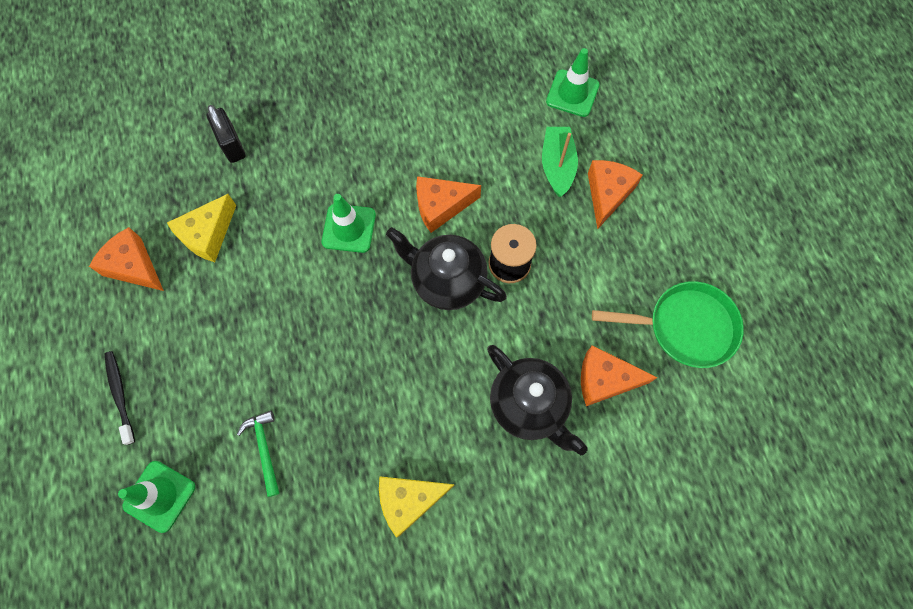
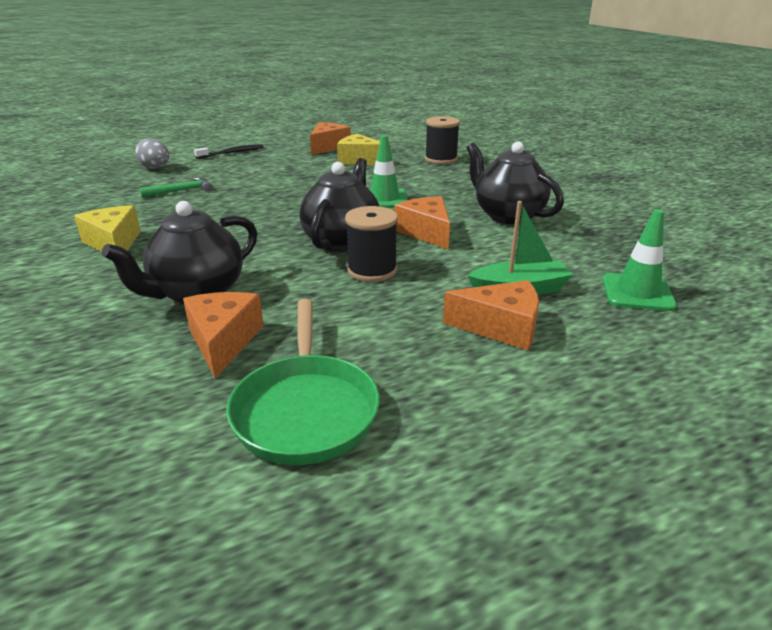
camera: 80 degrees right, 40 degrees down
green traffic cone [118,461,195,533] -> grey egg [135,138,169,169]
black padlock [206,105,246,163] -> black spool [425,116,460,164]
none -> black teapot [467,142,564,225]

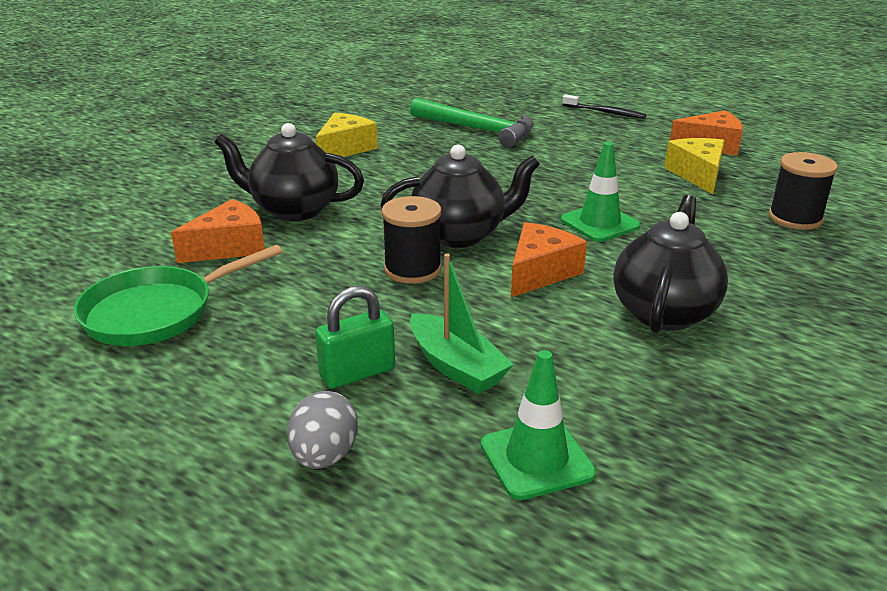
camera: 60 degrees right, 0 degrees up
grey egg [135,138,169,169] -> grey egg moved to [287,391,358,469]
green hammer [140,177,212,198] -> green hammer [410,98,534,147], size x1.81
orange cheese [443,280,539,350] -> green padlock [315,286,395,389]

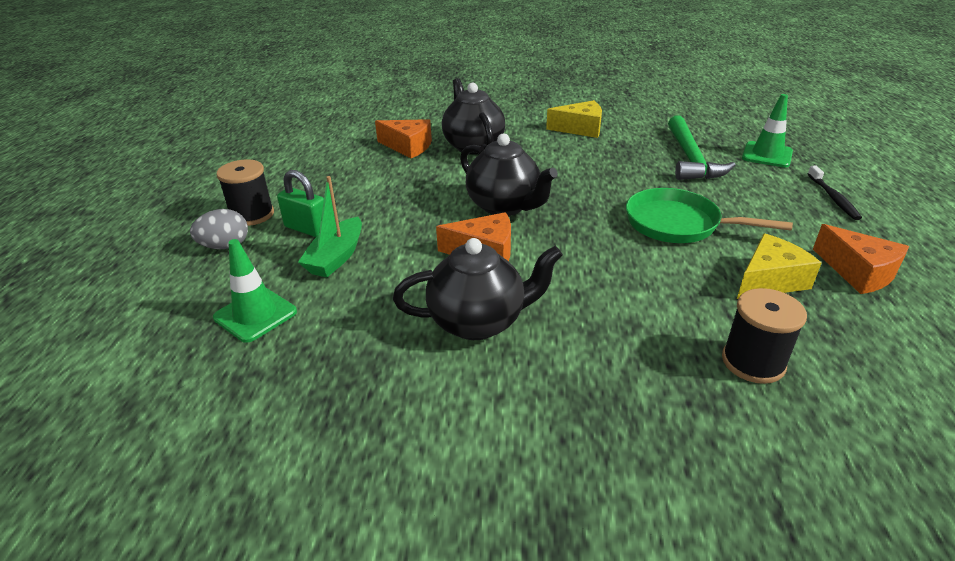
camera: 60 degrees right, 5 degrees up
green pan [74,245,282,346] -> green pan moved to [626,188,793,243]
black spool [381,196,442,284] -> black spool moved to [216,159,274,226]
green traffic cone [560,142,640,242] -> green traffic cone moved to [742,94,793,167]

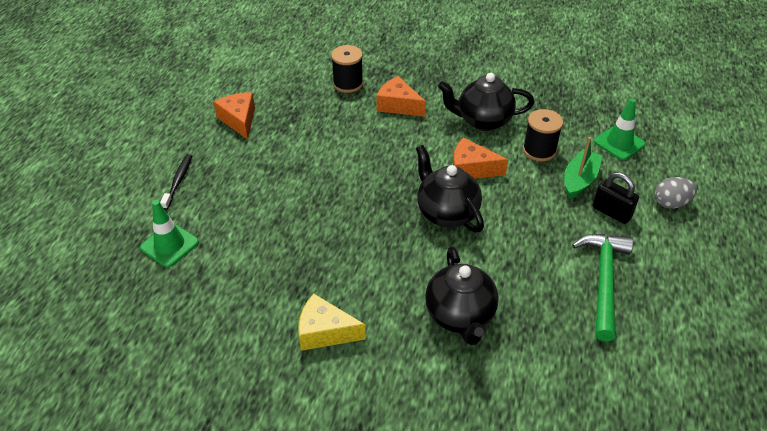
camera: 170 degrees left, 10 degrees up
black spool [216,159,274,226] -> black spool moved to [523,109,563,161]
green padlock [277,170,324,237] -> black padlock [593,172,639,224]
orange cheese [375,119,432,158] -> orange cheese moved to [377,76,426,117]
green pan [626,188,793,243] -> none
green hammer [668,116,736,180] -> green hammer moved to [572,234,633,342]
yellow cheese [737,233,821,299] -> none

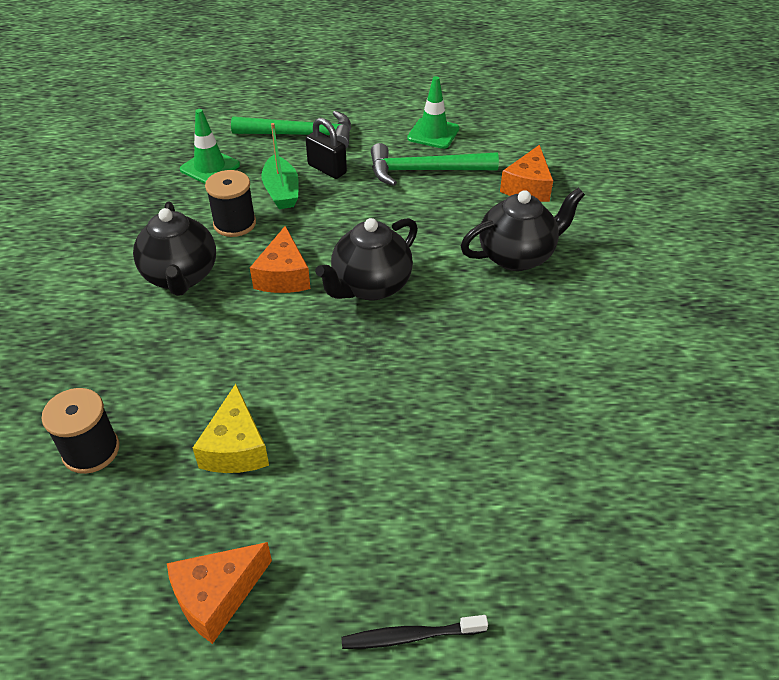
camera: 105 degrees left, 0 degrees up
green traffic cone [140,200,199,267] -> green traffic cone moved to [407,76,459,149]
yellow cheese [298,293,366,351] -> yellow cheese moved to [193,384,269,473]
orange cheese [377,76,426,117] -> orange cheese moved to [500,145,553,202]
green boat [564,137,602,199] -> green boat turned 120 degrees counterclockwise [262,123,299,209]
black padlock [593,172,639,224] -> black padlock turned 75 degrees counterclockwise [306,118,347,179]
grey egg [655,177,697,209] -> green hammer [231,111,351,148]

